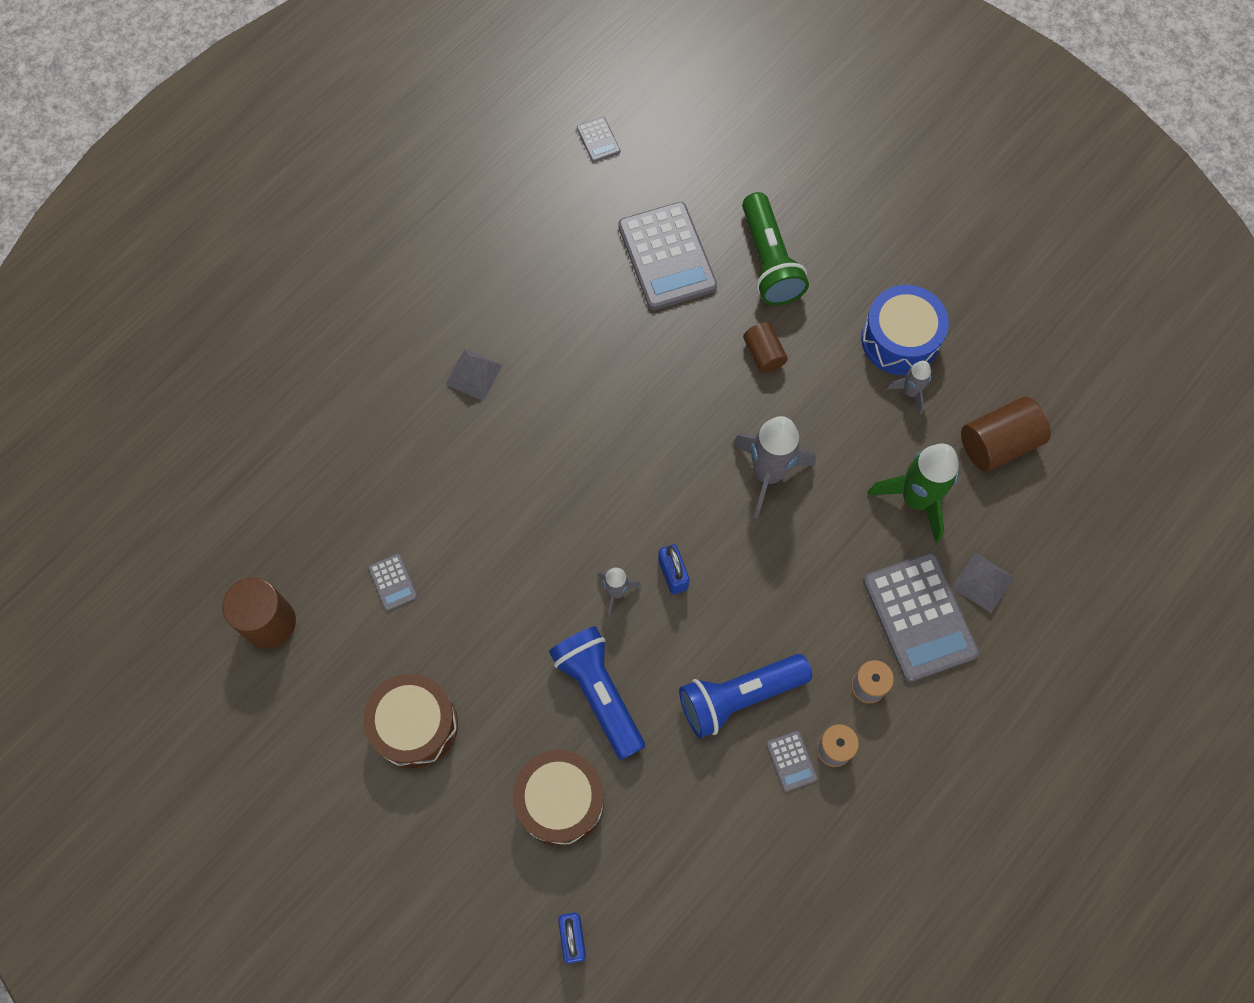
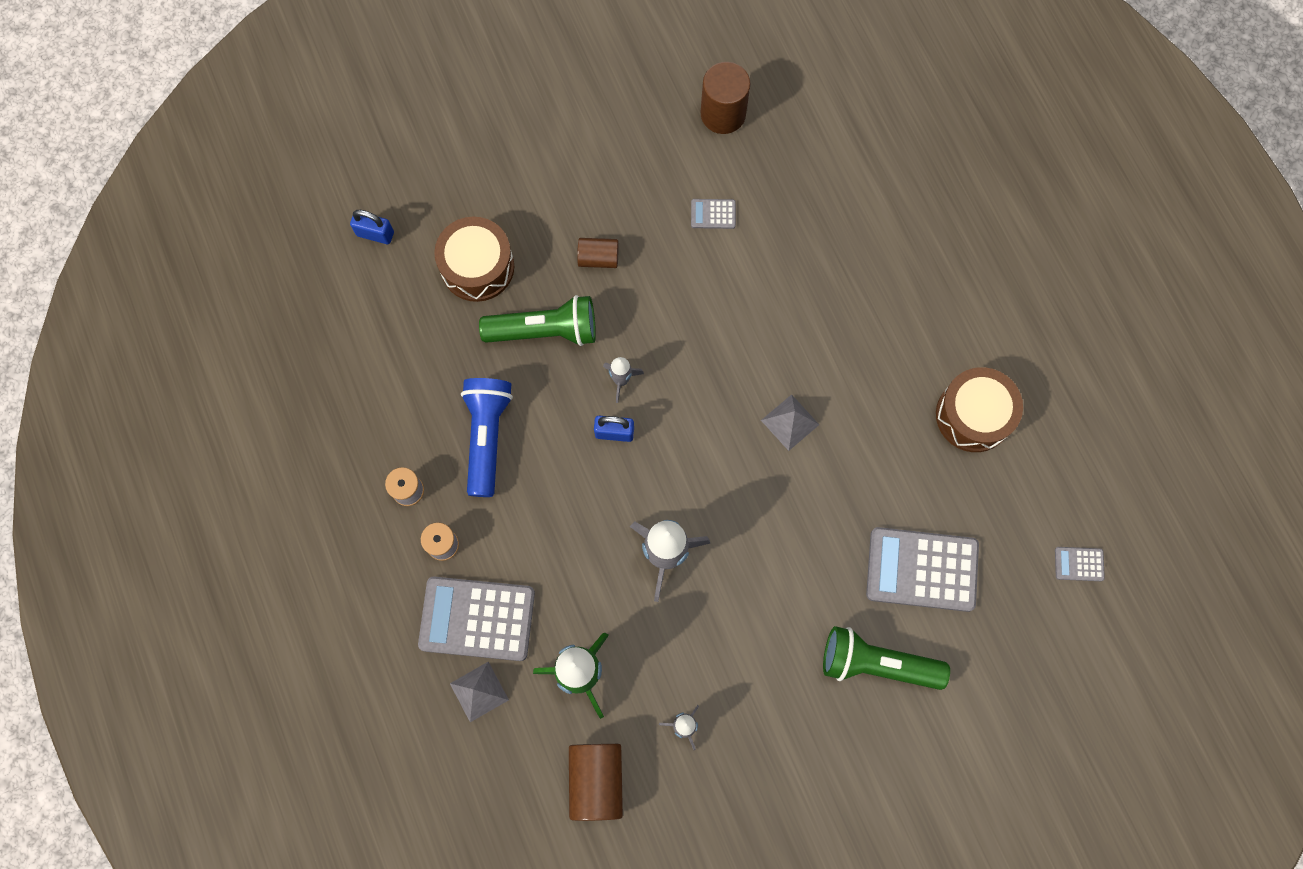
camera: 115 degrees right, 5 degrees up
brown drum [363,674,458,769] -> brown drum moved to [936,367,1023,452]
grey pyramid [445,349,503,401] -> grey pyramid moved to [761,394,819,451]
blue flashlight [549,626,645,760] -> green flashlight [479,295,596,346]
brown cylinder [743,322,788,373] -> brown cylinder moved to [577,238,619,268]
grey calculator [766,731,818,792] -> none
blue drum [861,285,949,375] -> none

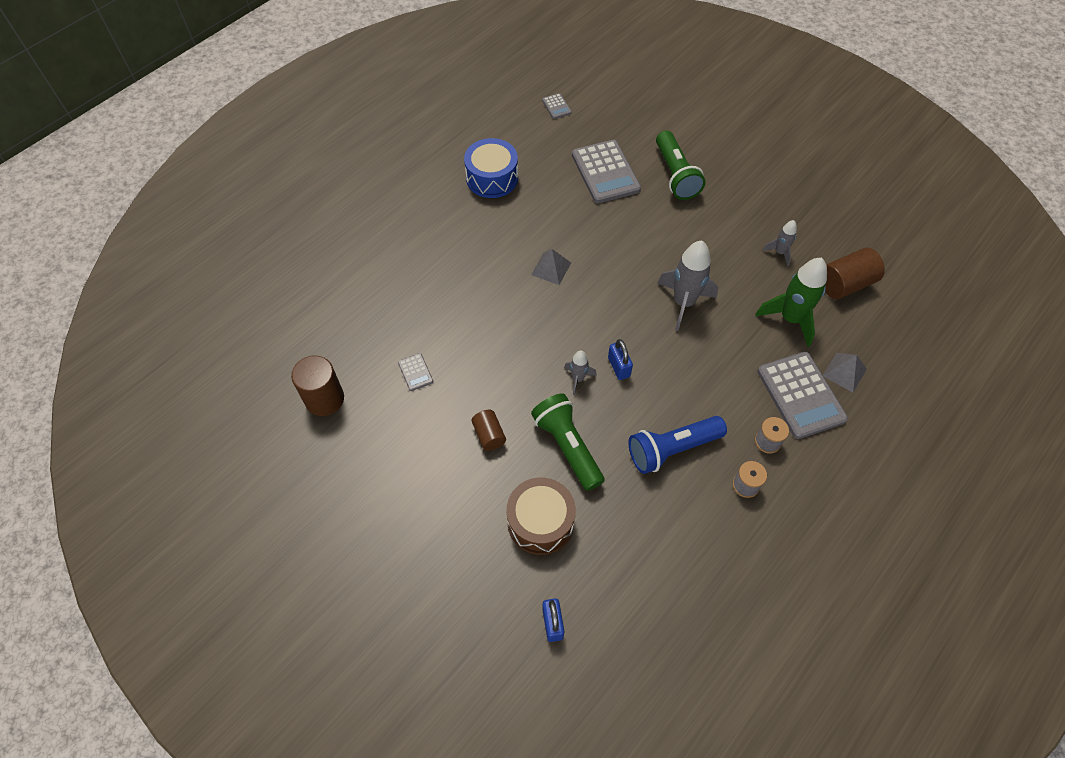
camera: 115 degrees left, 15 degrees down
brown drum [936,367,1023,452] -> blue drum [464,138,518,198]

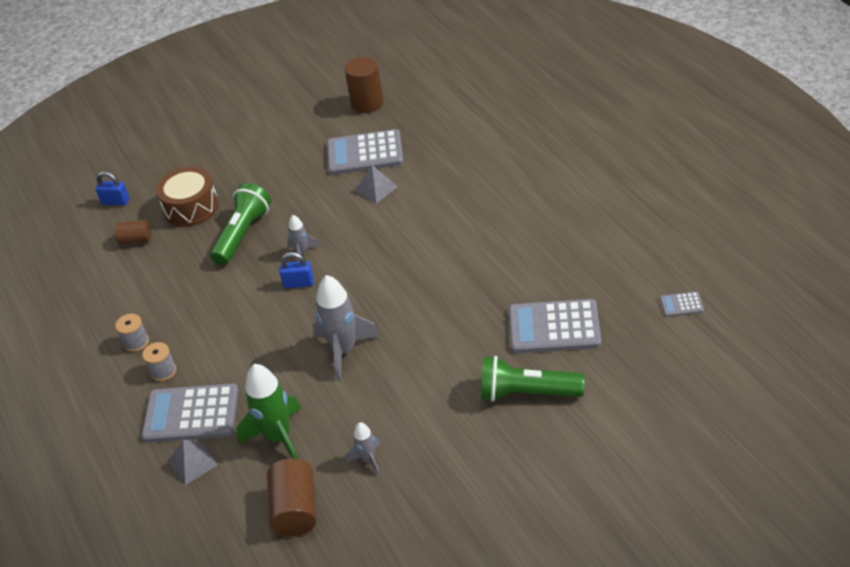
camera: 115 degrees right, 15 degrees down
grey calculator [398,353,433,391] -> grey calculator [327,129,404,175], size x2.26
blue drum [464,138,518,198] -> none
brown cylinder [472,410,506,451] -> brown cylinder moved to [115,220,151,245]
grey pyramid [531,249,571,285] -> grey pyramid moved to [355,165,398,203]
green flashlight [531,393,605,491] -> green flashlight turned 60 degrees counterclockwise [210,183,271,265]
blue flashlight [628,416,727,474] -> none

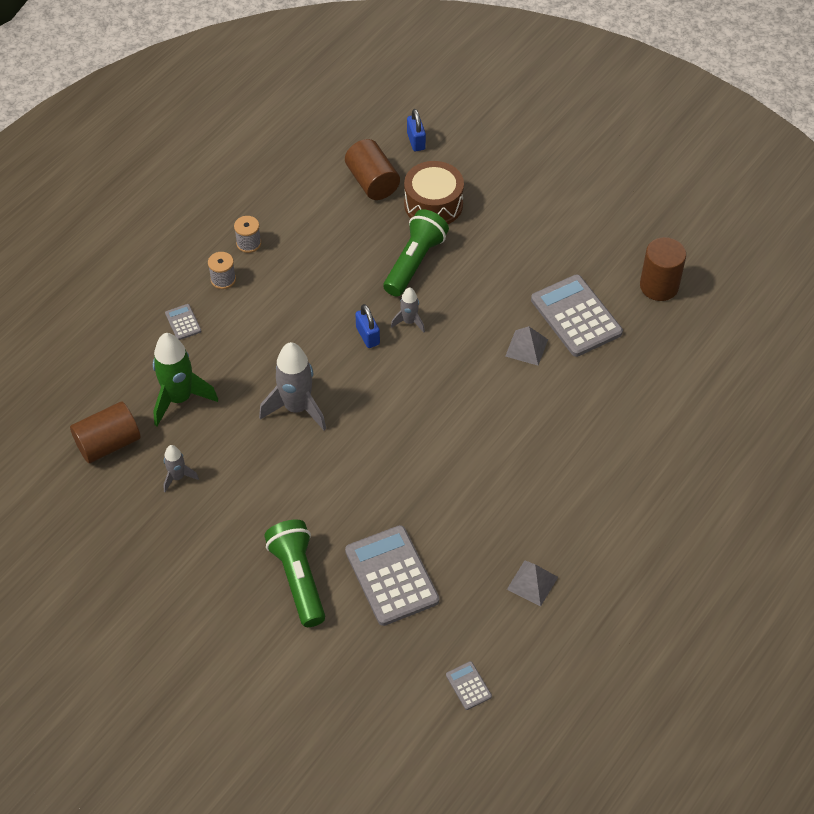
camera: 60 degrees right, 10 degrees up
brown cylinder [115,220,151,245] -> brown cylinder [345,139,400,200], size x1.64
grey calculator [141,383,239,443] -> grey calculator [165,304,201,340], size x0.44
grey pyramid [168,440,218,485] -> grey pyramid moved to [507,560,558,607]
green flashlight [210,183,271,265] -> green flashlight turned 60 degrees counterclockwise [383,209,449,297]

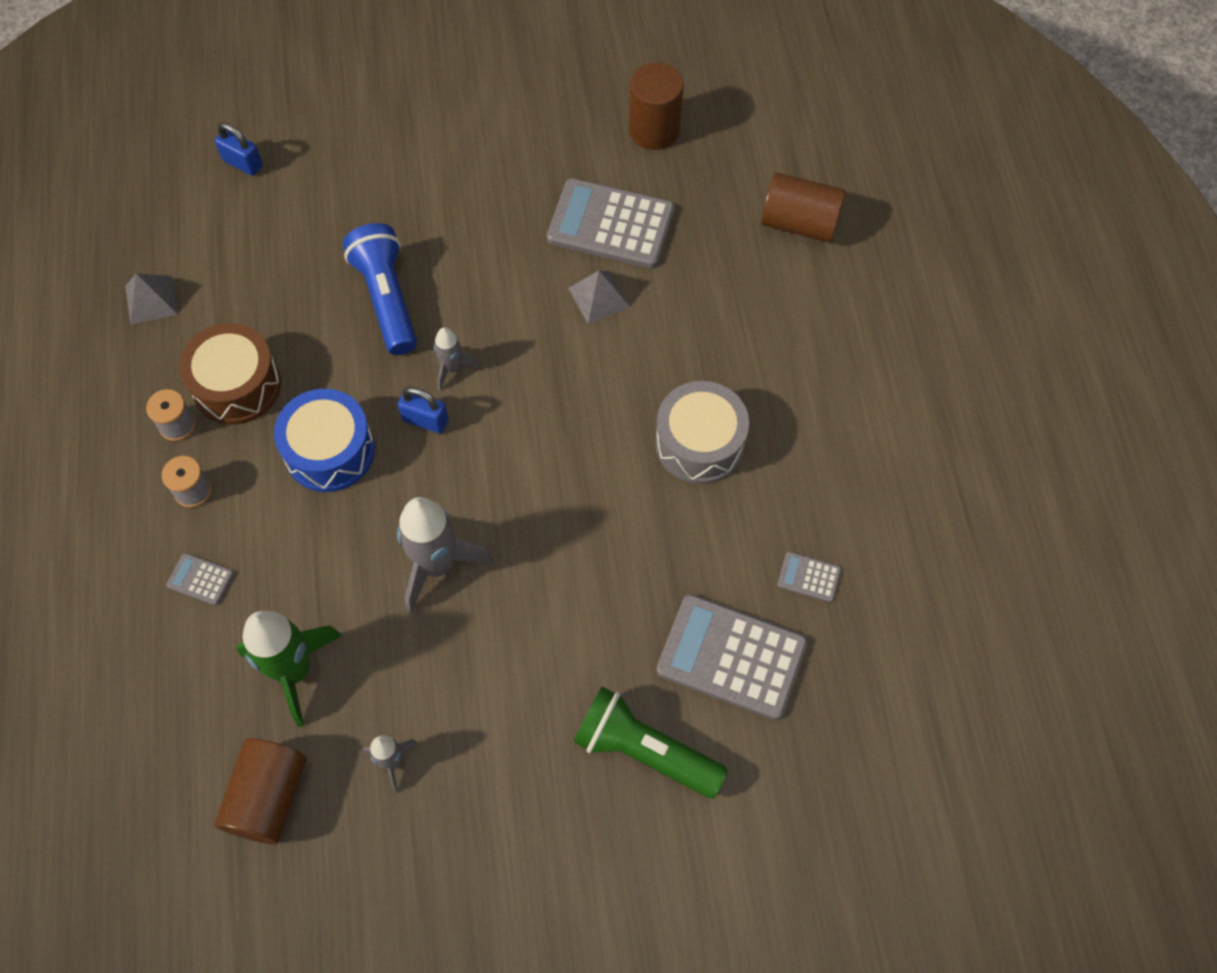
camera: 45 degrees left, 10 degrees up
brown cylinder [345,139,400,200] -> brown cylinder moved to [761,172,846,242]
green flashlight [383,209,449,297] -> blue flashlight [343,223,417,355]
brown drum [404,161,464,224] -> brown drum moved to [179,323,281,425]
grey calculator [446,661,492,710] -> grey calculator moved to [777,552,841,602]
grey pyramid [507,560,558,607] -> grey pyramid moved to [125,273,178,325]
none -> blue drum [274,389,375,492]
none -> grey drum [655,381,749,484]

